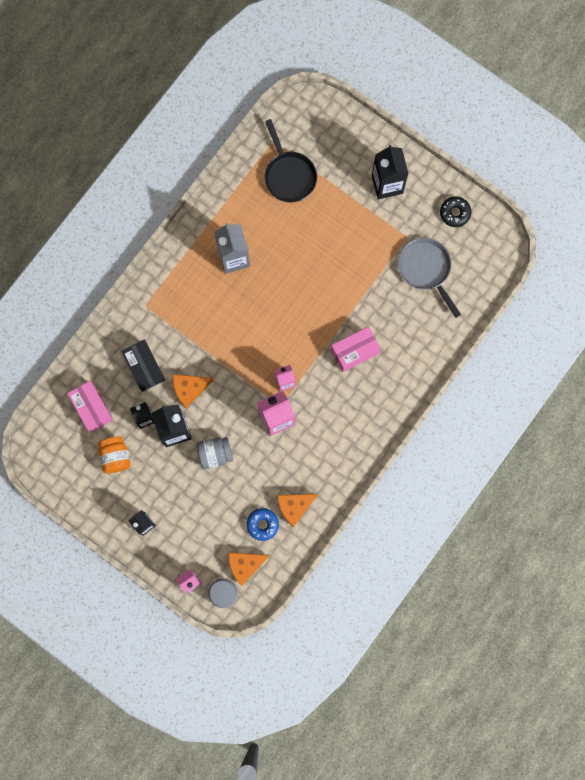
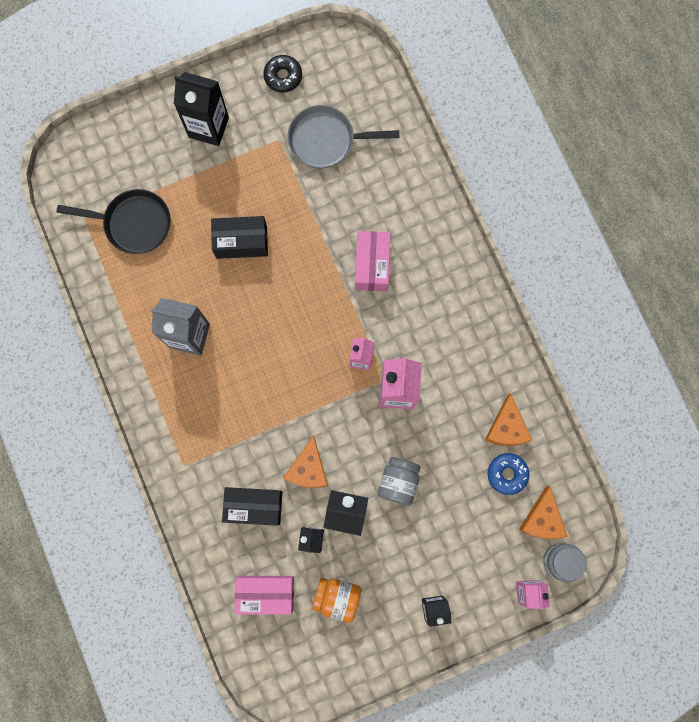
camera: 60 degrees left, 0 degrees up
none -> black box [211,216,268,259]

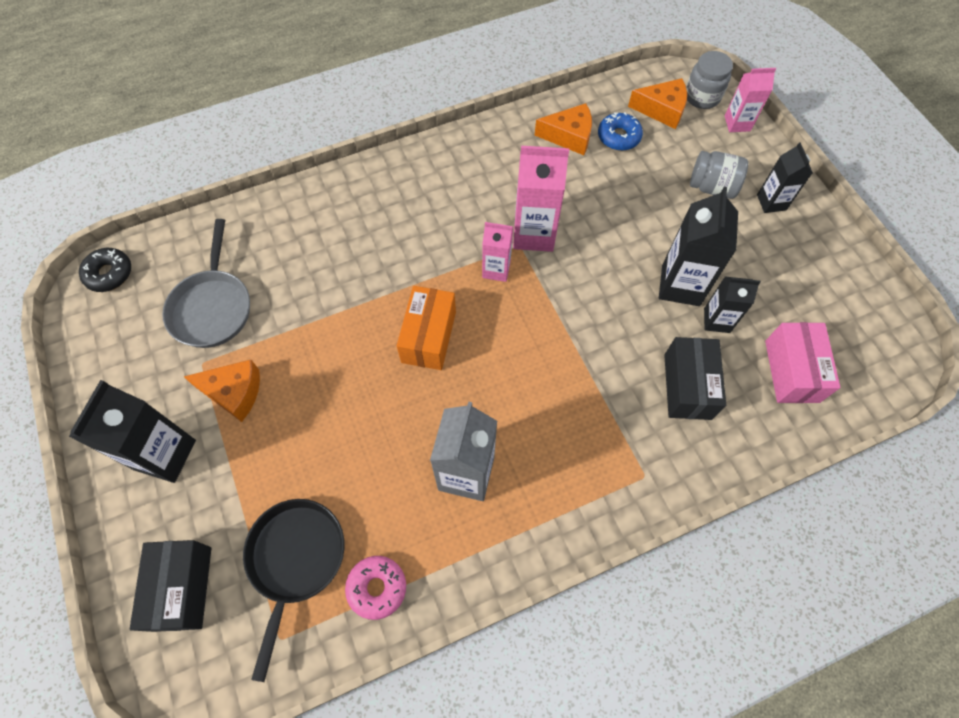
camera: 90 degrees left, 15 degrees down
black box [211,216,268,259] -> black box moved to [130,540,211,632]
black donut [263,55,302,93] -> black donut moved to [79,248,131,292]
orange cheese [283,435,328,488] -> orange cheese moved to [184,360,260,422]
orange jar [312,578,361,623] -> none
pink box [355,231,391,291] -> none
grey jar [377,457,421,506] -> grey jar moved to [690,151,748,199]
none -> pink donut [345,556,406,620]
none -> orange box [397,286,456,370]

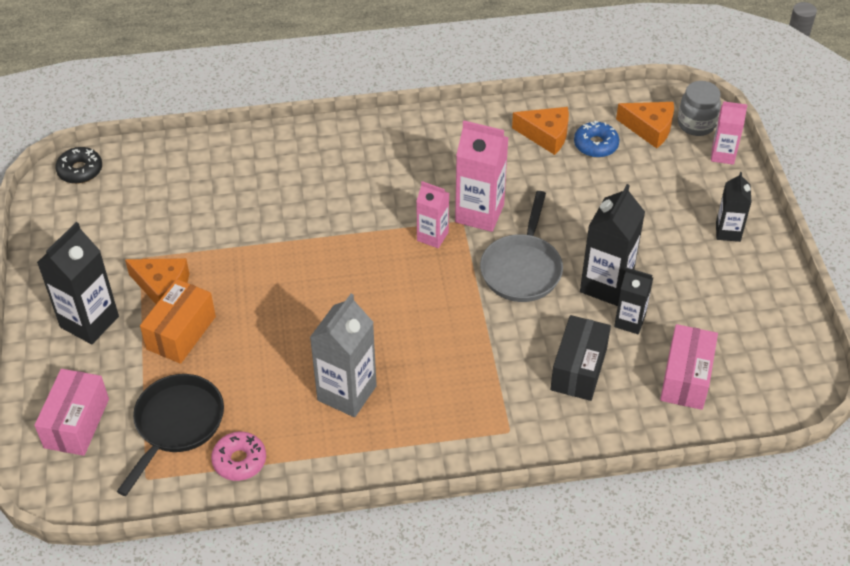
camera: 15 degrees right, 15 degrees down
black box [130,540,211,632] -> pink box [34,369,109,456]
grey pan [162,219,250,348] -> grey pan moved to [480,191,563,302]
orange box [397,286,456,370] -> orange box moved to [140,279,216,364]
grey jar [690,151,748,199] -> none

